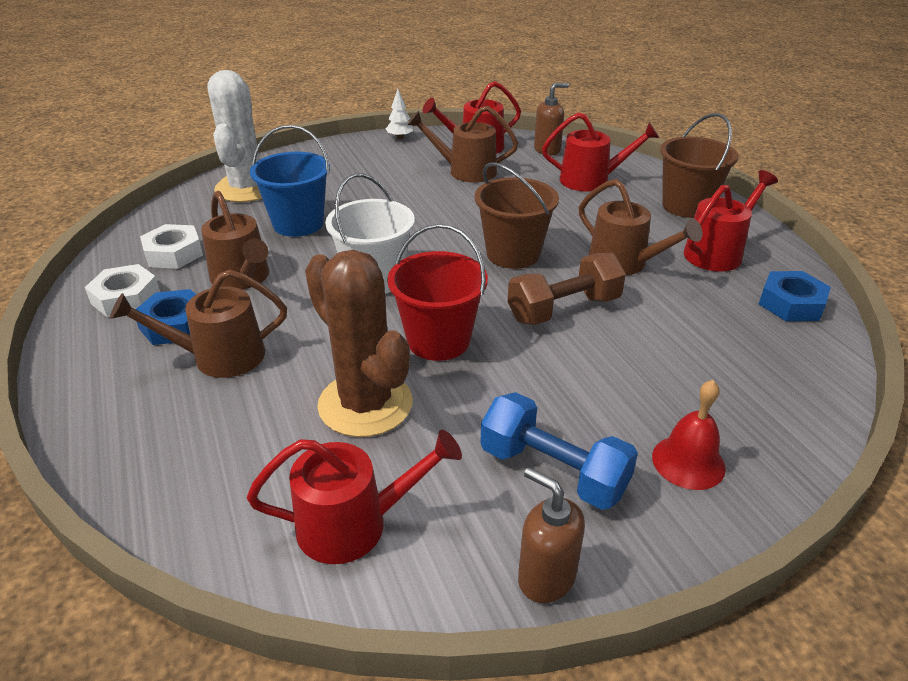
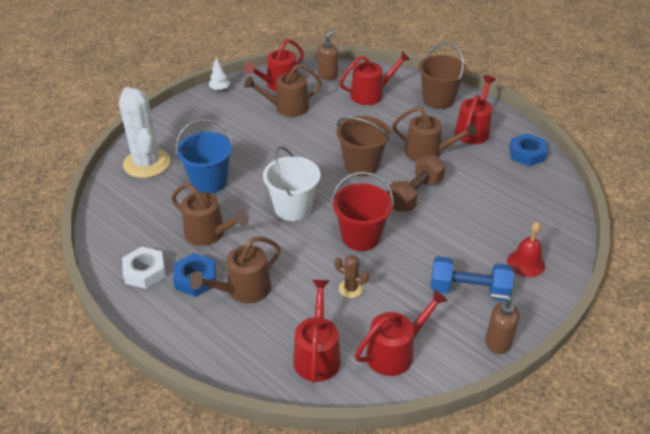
camera: 25 degrees left, 5 degrees up
white nut [140,224,203,269] -> none
brown cactus [305,250,412,437] -> brown cactus [334,255,369,298], size x0.44
none -> red watering can [293,280,341,383]

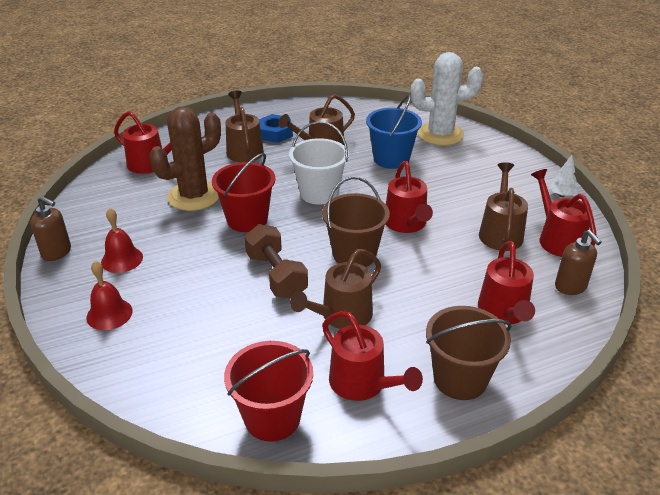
camera: 115 degrees right, 5 degrees down
white nut [122,247,166,289] -> none
brown cactus [334,255,369,298] -> brown cactus [149,106,221,211], size x2.26
red watering can [355,289,448,376] -> red watering can moved to [386,161,433,233]
blue dumbbell [431,256,514,301] -> red bell [101,208,143,273]
brown soap dispenser [485,293,519,354] -> brown soap dispenser turned 75 degrees clockwise [31,196,71,261]
blue nut [509,133,548,166] -> red bucket [224,341,313,442]

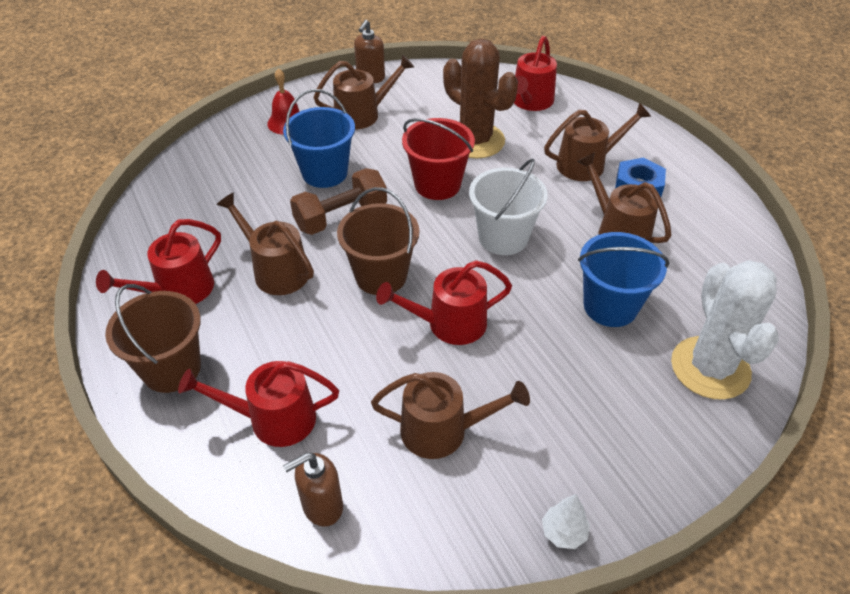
camera: 85 degrees right, 10 degrees up
red bell [101,208,143,273] -> brown watering can [313,54,414,129]
red bucket [224,341,313,442] -> none
red watering can [531,169,596,257] -> none
none -> blue bucket [283,89,355,188]

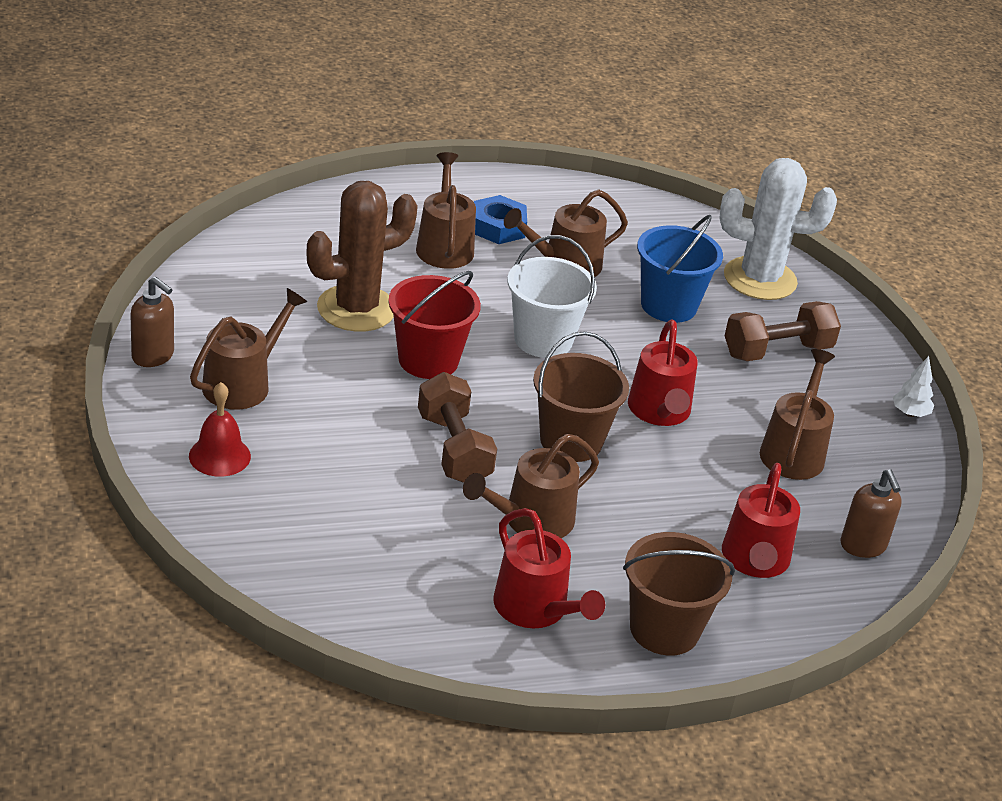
camera: 80 degrees left, 10 degrees down
blue bucket [283,89,355,188] -> none
brown watering can [313,54,414,129] -> brown watering can turned 45 degrees clockwise [190,288,307,410]
red watering can [514,36,557,111] -> none
none -> brown dumbbell [725,301,841,361]

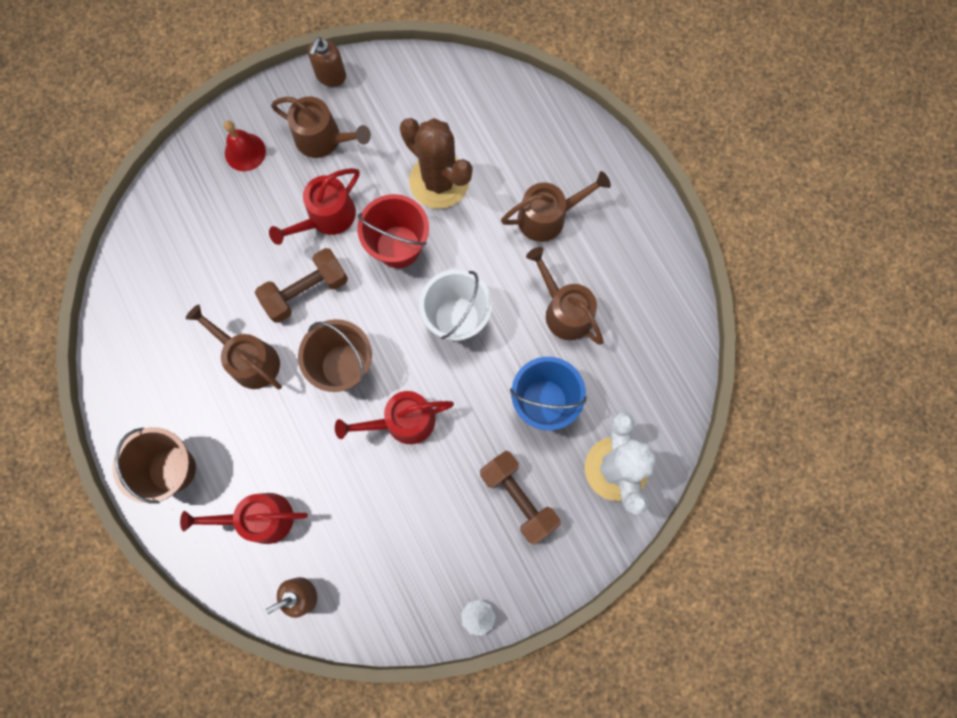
camera: 80 degrees right, 40 degrees up
blue nut [474,195,527,244] -> none
red watering can [493,508,605,628] -> red watering can moved to [269,168,360,245]
brown watering can [760,349,835,480] -> none

